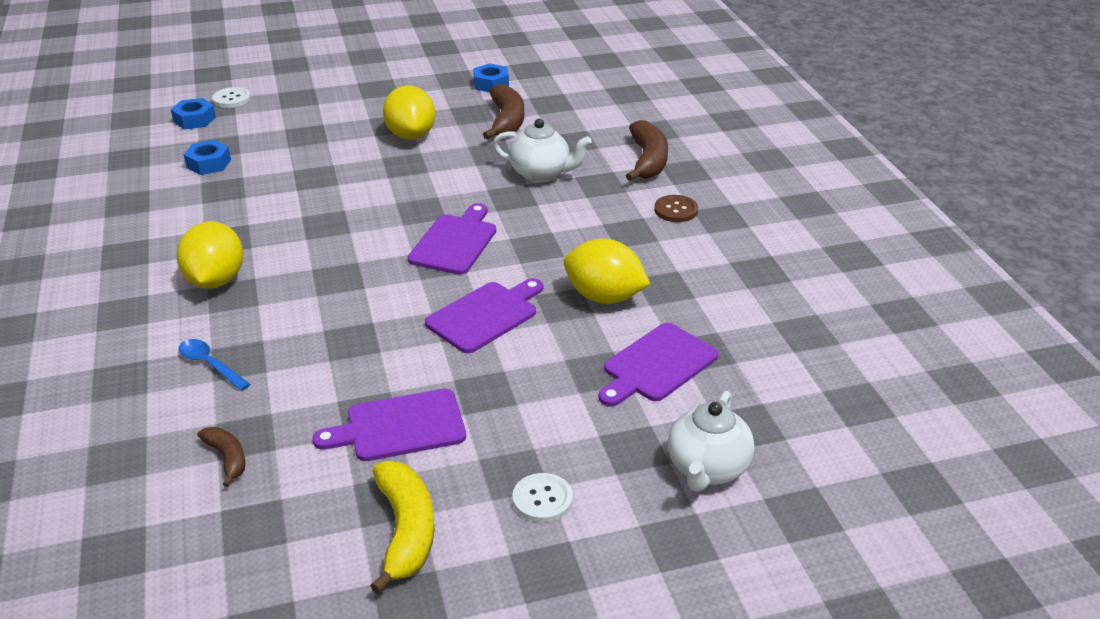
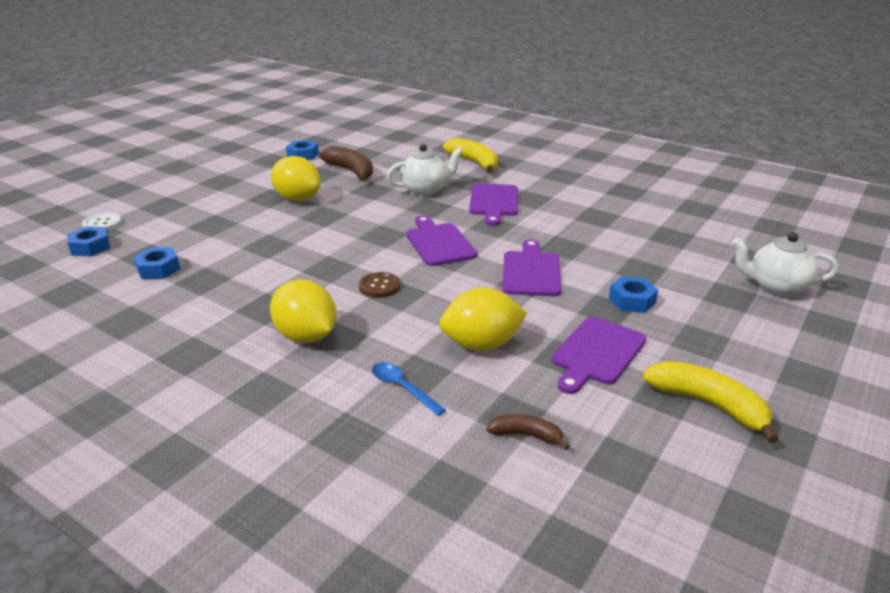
camera: 40 degrees left, 5 degrees down
blue spoon [179,339,250,391] -> blue spoon turned 45 degrees clockwise [372,362,446,416]
white button [512,473,573,522] -> none
yellow lemon [564,239,650,304] -> yellow lemon moved to [439,288,527,351]
purple cutting board [598,323,719,406] -> purple cutting board moved to [469,184,518,226]
brown banana [626,120,668,181] -> yellow banana [443,138,498,173]
brown button [654,195,698,222] -> brown button moved to [359,272,401,298]
white teapot [668,391,754,492] -> white teapot turned 120 degrees clockwise [732,232,839,296]
none -> blue nut [609,276,658,313]

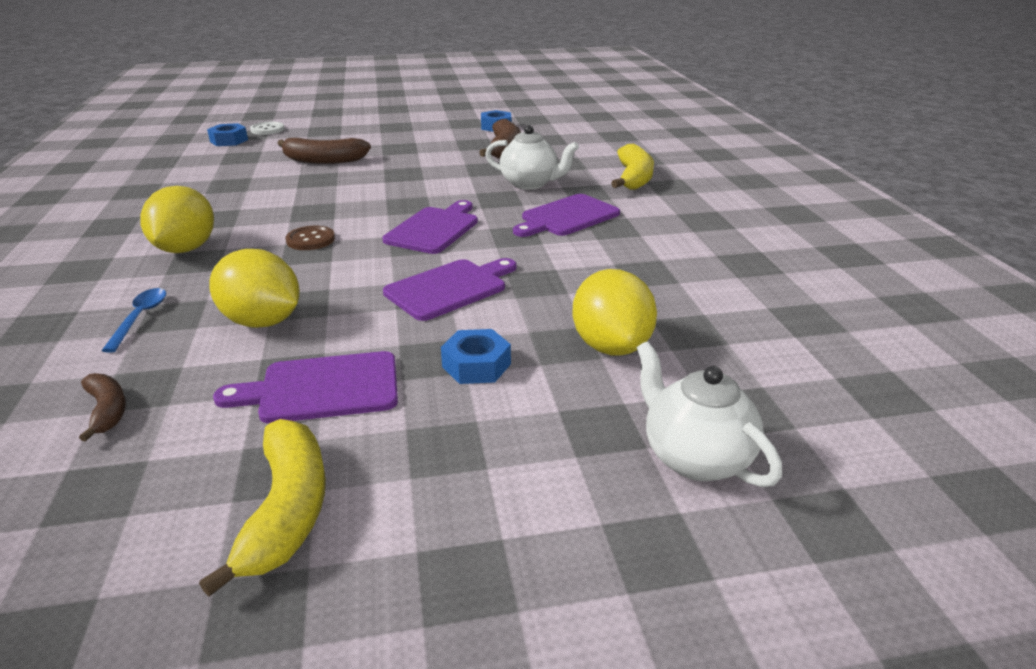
camera: 45 degrees right, 0 degrees up
blue nut [134,247,180,279] -> none
yellow lemon [271,156,321,201] -> yellow lemon moved to [572,269,657,356]
none -> brown banana [277,138,371,164]

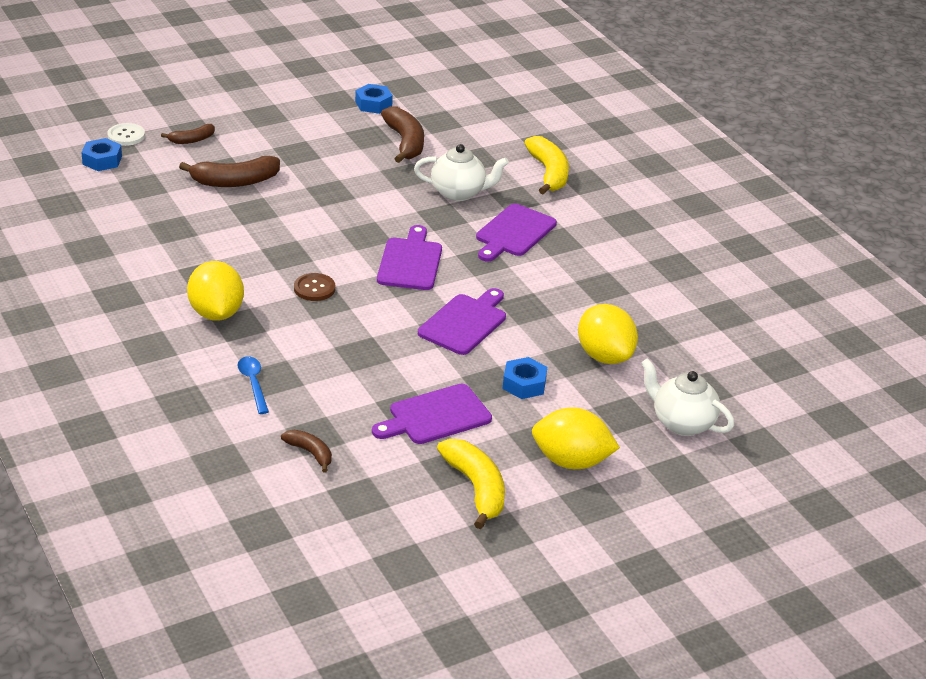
camera: 20 degrees left, 5 degrees up
yellow lemon [209,249,300,328] -> yellow lemon moved to [532,407,620,469]
none -> brown banana [161,124,215,144]

